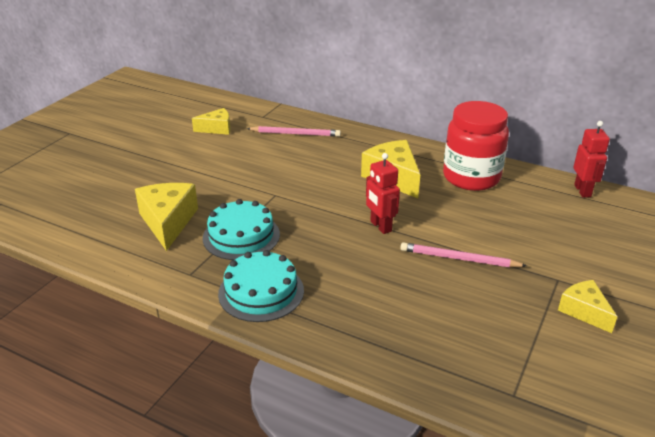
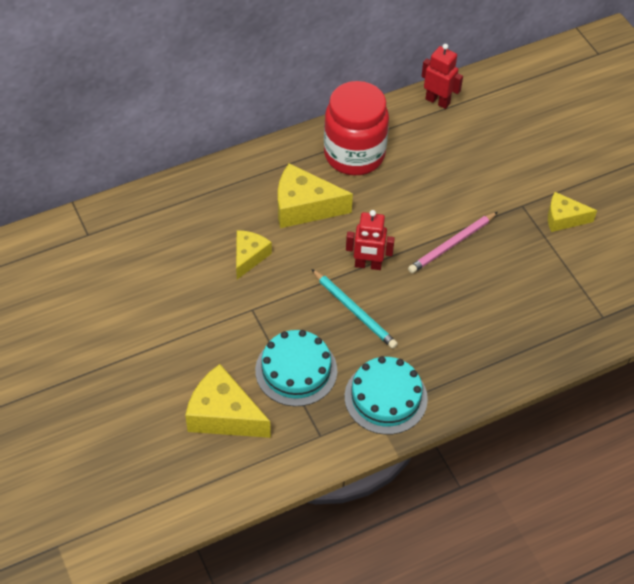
camera: 55 degrees left, 20 degrees up
yellow cheese [192,108,230,135] -> yellow cheese moved to [236,230,272,279]
pink pencil [247,126,341,137] -> none
none -> turquoise pencil [312,269,398,349]

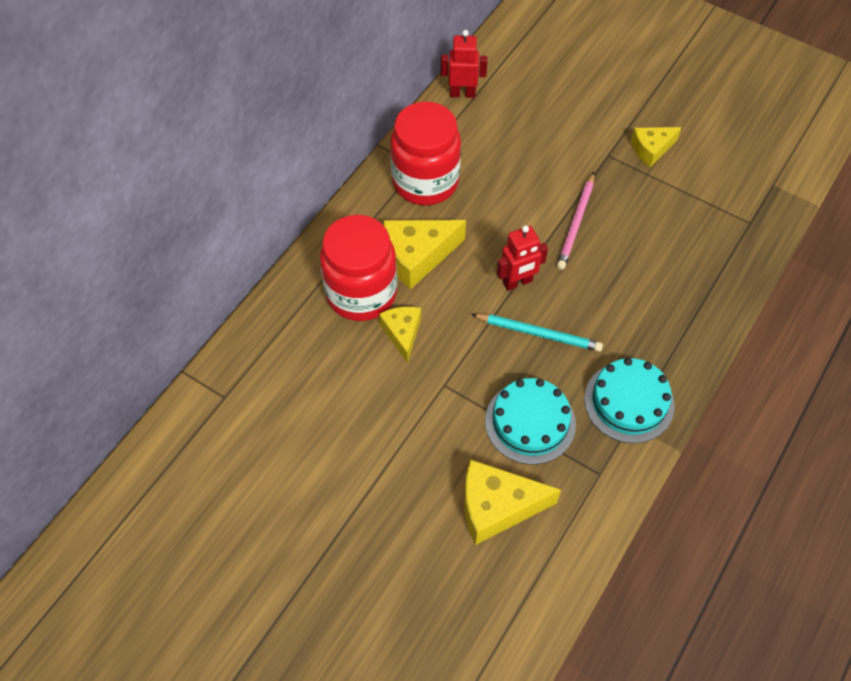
camera: 30 degrees left, 5 degrees up
none -> red jar [320,215,397,321]

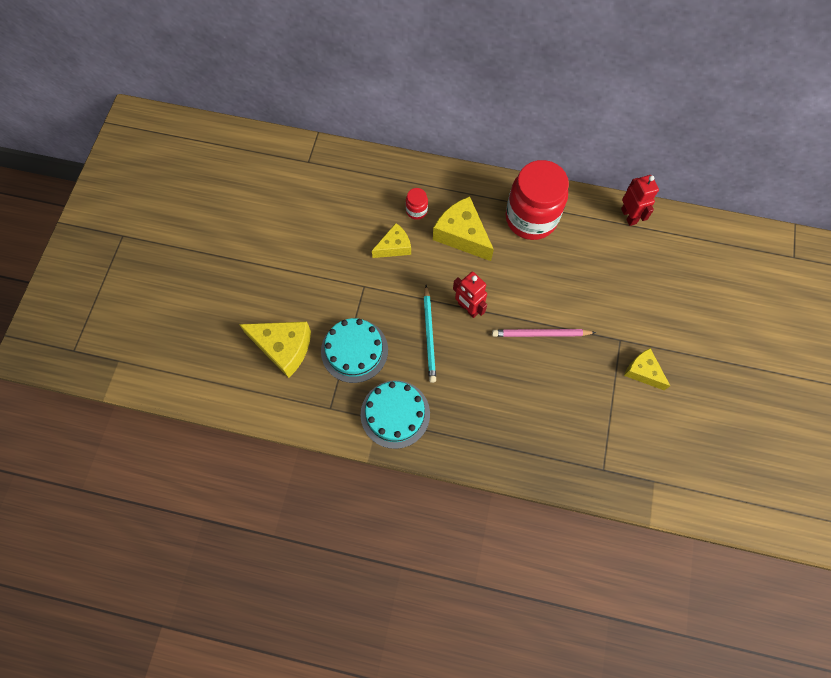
camera: 70 degrees right, 10 degrees up
red jar [320,215,397,321] -> red jar [406,188,428,220], size x0.41
yellow cheese [464,459,561,545] -> yellow cheese turned 135 degrees clockwise [239,321,311,378]

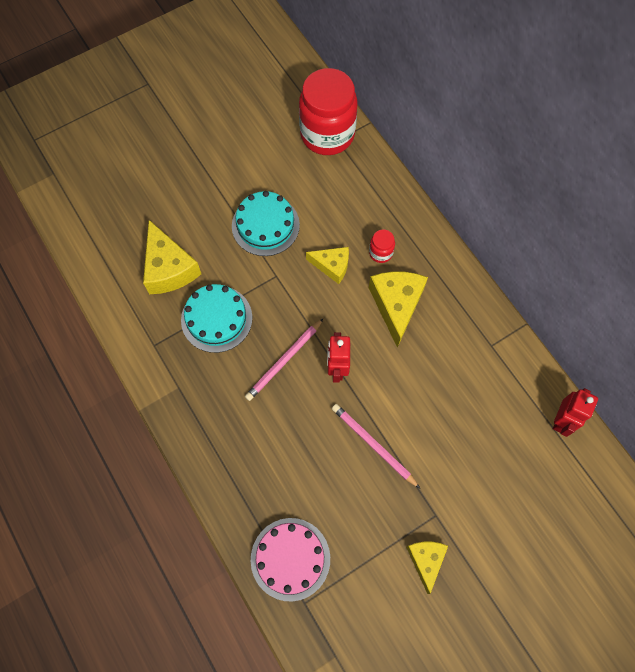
camera: 45 degrees right, 0 degrees up
turquoise cake [361,380,430,449] -> turquoise cake moved to [232,191,300,256]
turquoise pencil [424,285,436,383] -> pink pencil [245,318,324,401]
red jar [506,160,569,240] -> red jar moved to [299,68,358,155]
none -> pink cake [251,518,330,602]

